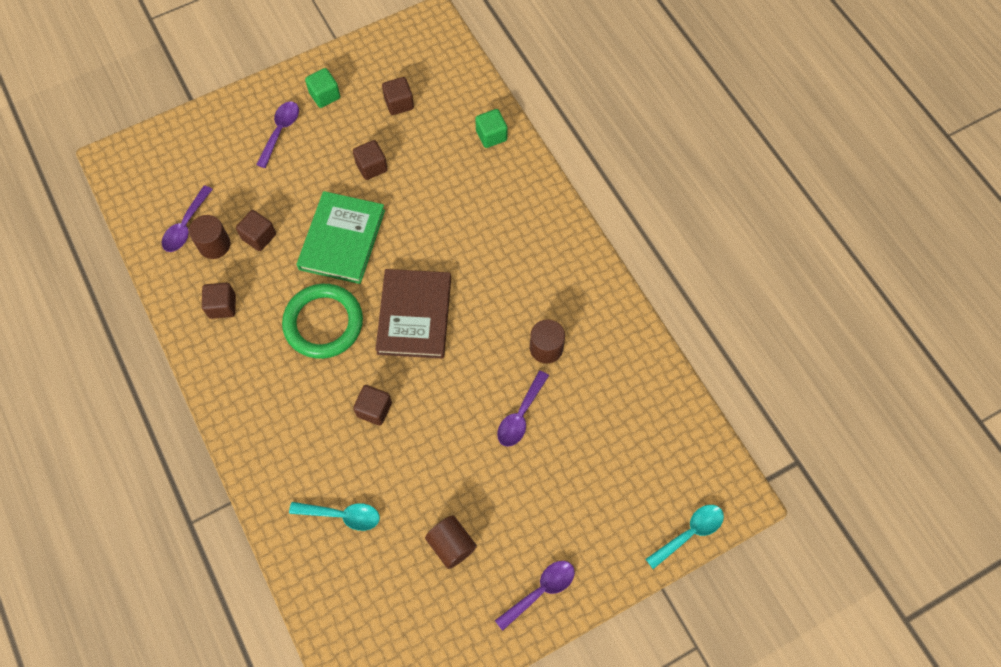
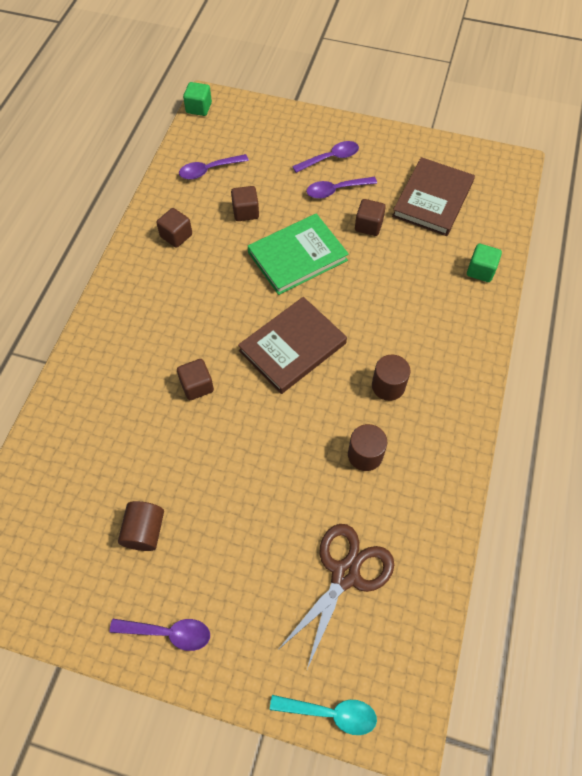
camera: 45 degrees right, 5 degrees down
brown cylinder [189,215,231,259] -> brown cylinder moved to [372,355,410,401]
green ring [282,284,363,359] -> none
turquoise spoon [289,502,380,531] -> none
green cube [305,68,340,108] -> green cube moved to [183,82,212,116]
brown cube [382,77,414,115] -> brown book [392,157,475,236]
purple spoon [497,370,549,447] -> purple spoon moved to [306,177,377,199]
none -> brown scissors [277,524,394,669]

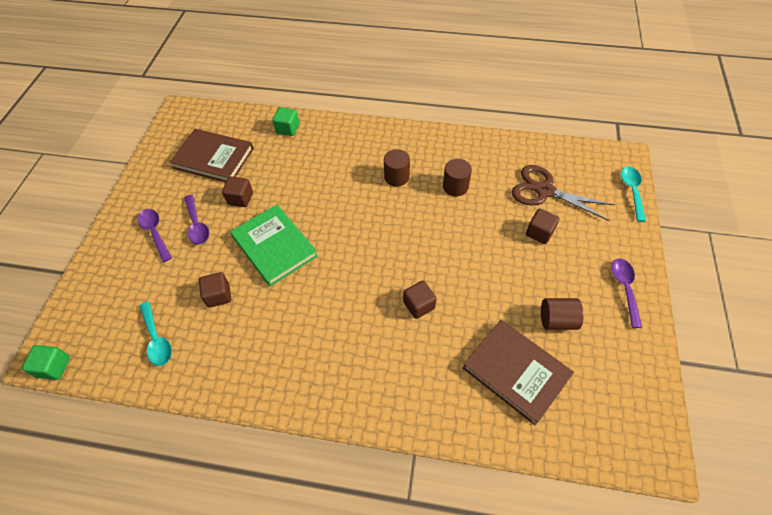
camera: 95 degrees left, 5 degrees down
brown cube [156,208,192,248] -> brown cube moved to [526,209,559,244]
purple spoon [179,154,249,180] -> turquoise spoon [140,301,172,366]
brown book [238,297,347,394] -> brown book moved to [462,320,574,425]

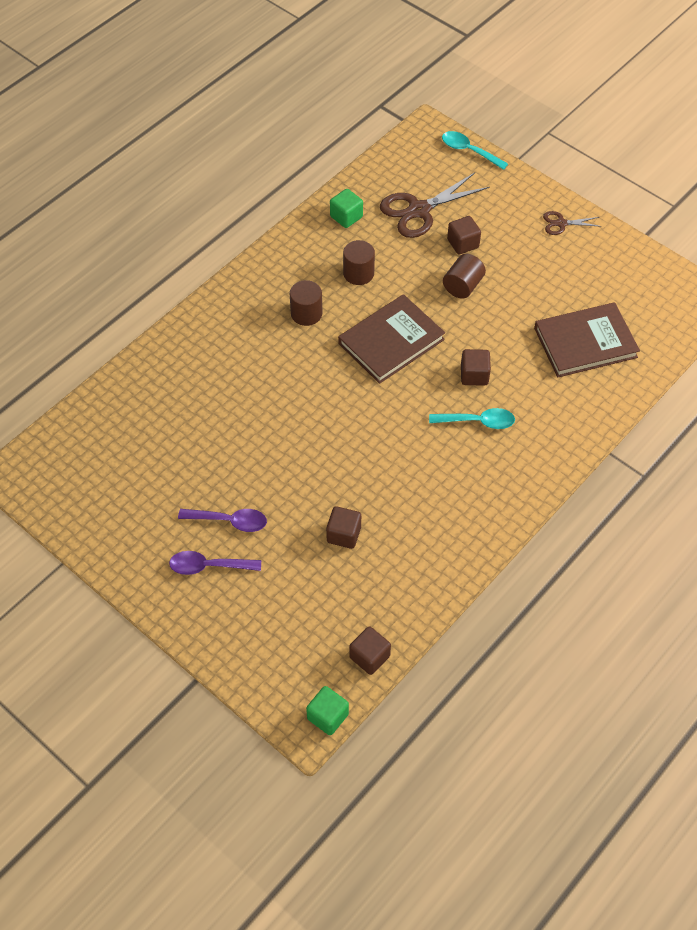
camera: 60 degrees left, 0 degrees up
turquoise spoon [140,301,172,366] -> turquoise spoon moved to [429,408,515,429]
brown book [170,129,254,182] -> brown book moved to [338,294,445,384]
brown cube [222,176,253,207] -> brown cube moved to [349,626,391,675]
green book [230,205,318,286] -> none
green cube [272,107,299,136] -> green cube moved to [330,189,363,228]
brown cylinder [541,298,584,330] -> brown cylinder moved to [443,254,486,299]
purple spoon [611,258,642,328] -> brown scissors [543,211,601,235]

